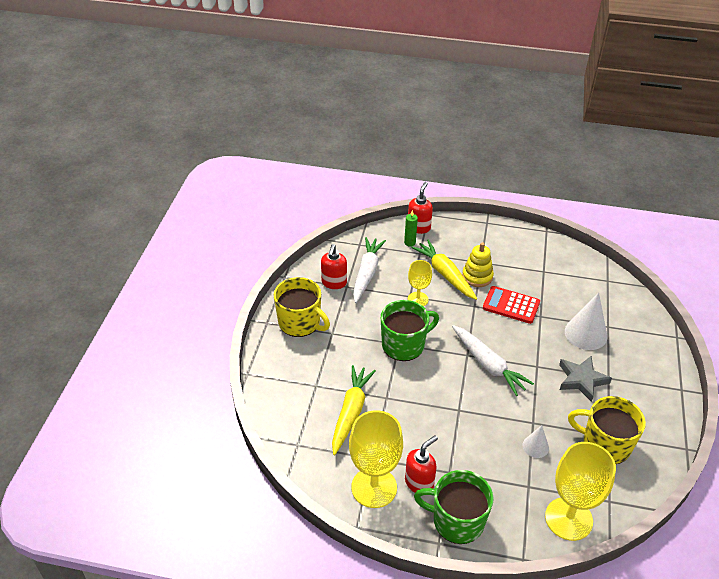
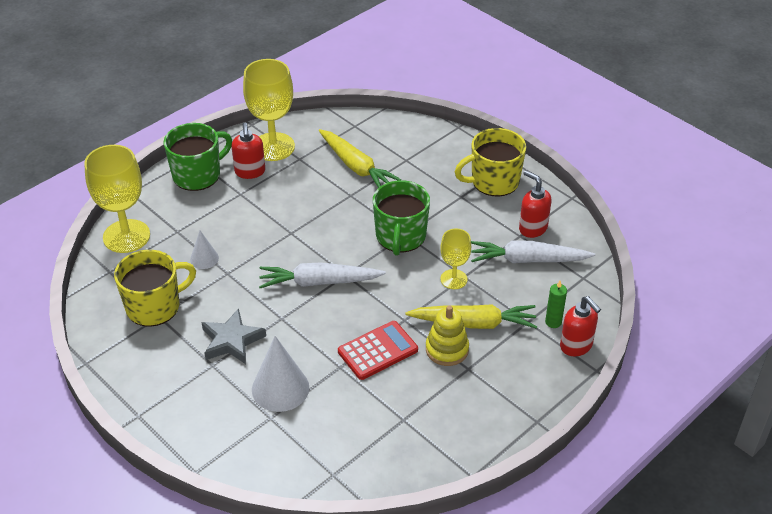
camera: 125 degrees right, 0 degrees up
white carrot [353,237,386,303] -> white carrot turned 135 degrees clockwise [471,240,595,263]

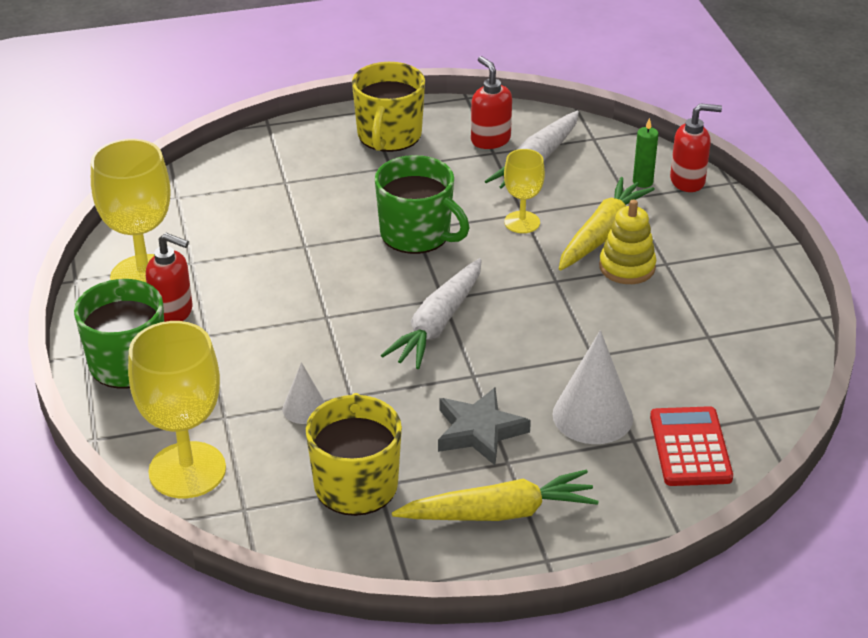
camera: 60 degrees left, 5 degrees down
yellow carrot [319,129,401,188] -> yellow carrot moved to [392,470,599,521]
red calculator [338,321,418,380] -> red calculator moved to [650,406,733,486]
red soap dispenser [519,170,551,238] -> red soap dispenser turned 75 degrees clockwise [471,56,512,149]

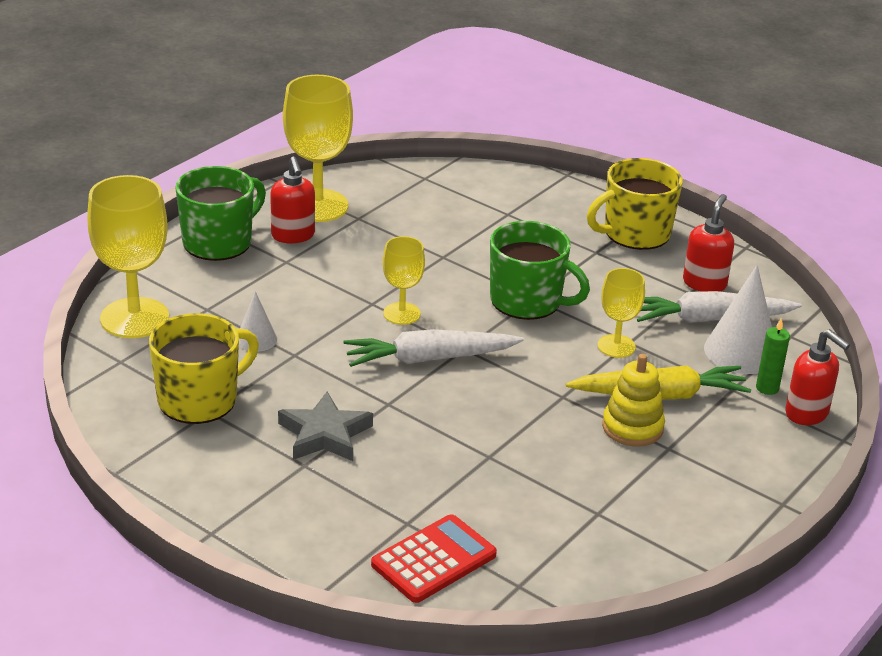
camera: 50 degrees right, 5 degrees down
green mug [375,155,469,254] -> green mug turned 60 degrees counterclockwise [490,221,590,320]
yellow carrot [392,470,599,521] -> none
white cone [552,330,633,444] -> white cone moved to [704,265,772,374]
none -> yellow goblet [383,236,425,325]

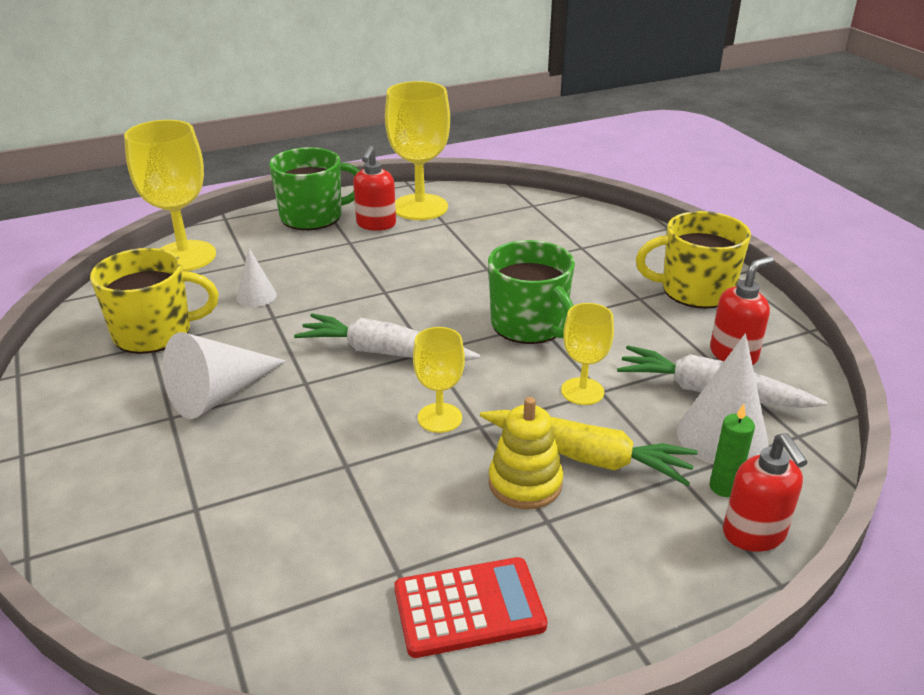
camera: 30 degrees right, 0 degrees up
grey star [278,392,373,461] -> white cone [163,332,286,419]
red calculator [371,514,497,603] -> red calculator moved to [394,557,547,658]
yellow goblet [383,236,425,325] -> yellow goblet moved to [413,327,465,433]

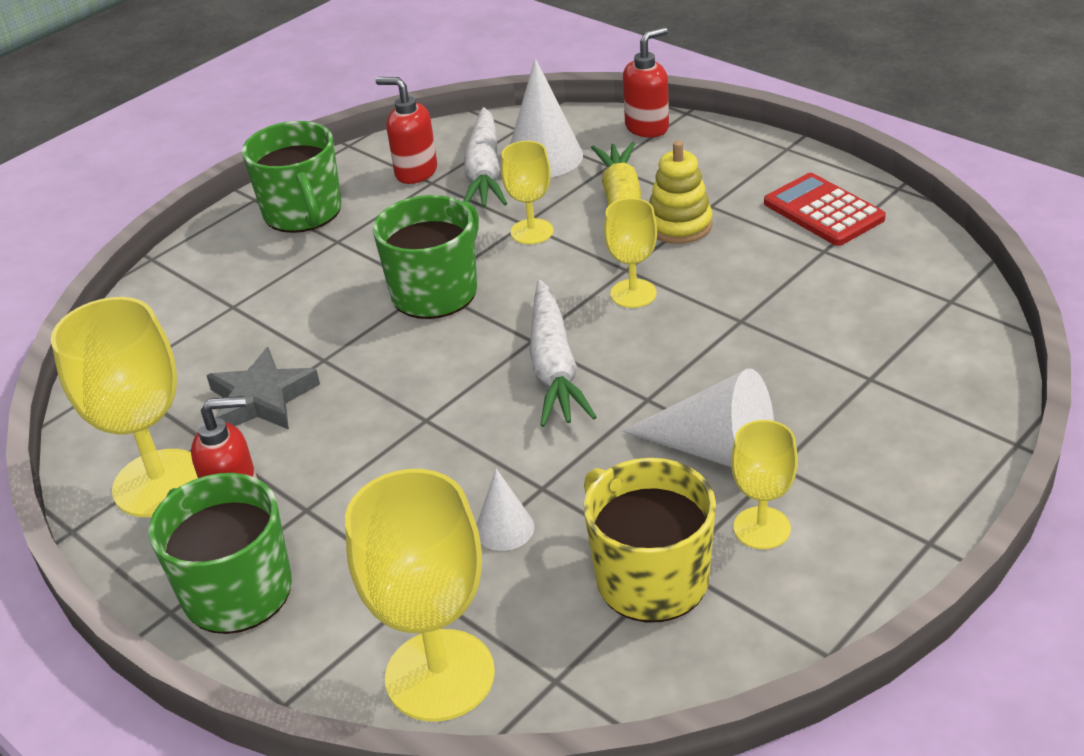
camera: 110 degrees left, 5 degrees up
yellow mug [636,211,751,309] -> green mug [242,121,341,233]
green candle [710,404,755,497] -> none
none -> grey star [206,347,320,430]
none -> yellow goblet [731,420,798,549]

